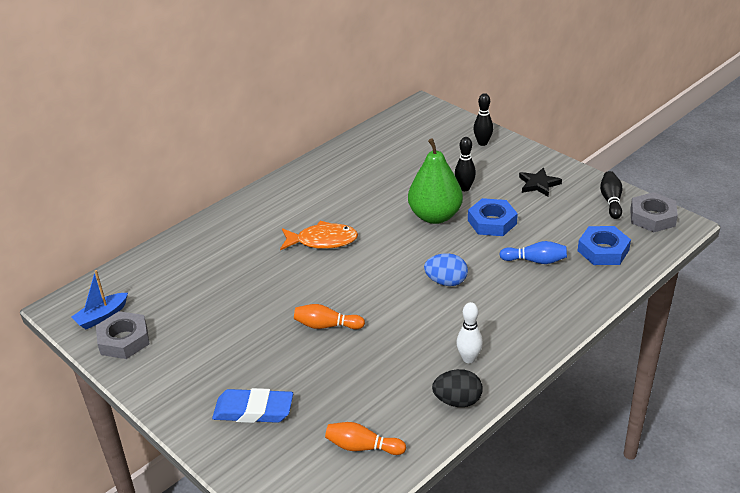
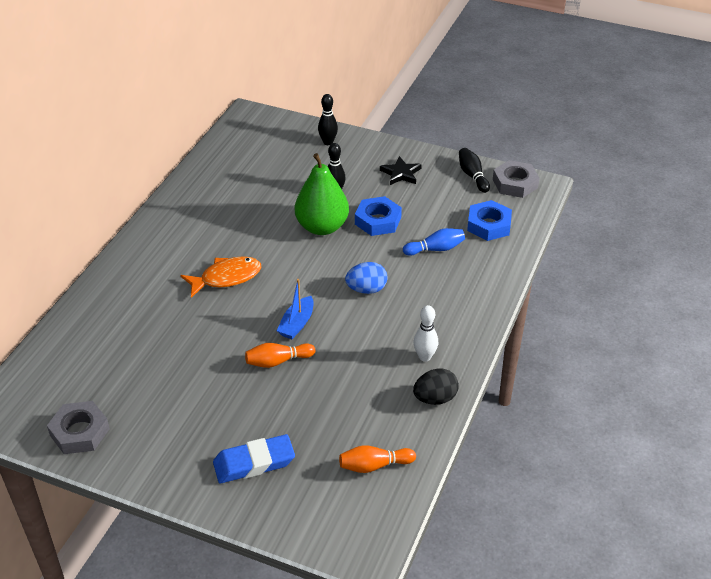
camera: 25 degrees left, 5 degrees up
blue boat [72,270,128,329] -> blue boat moved to [277,279,314,339]

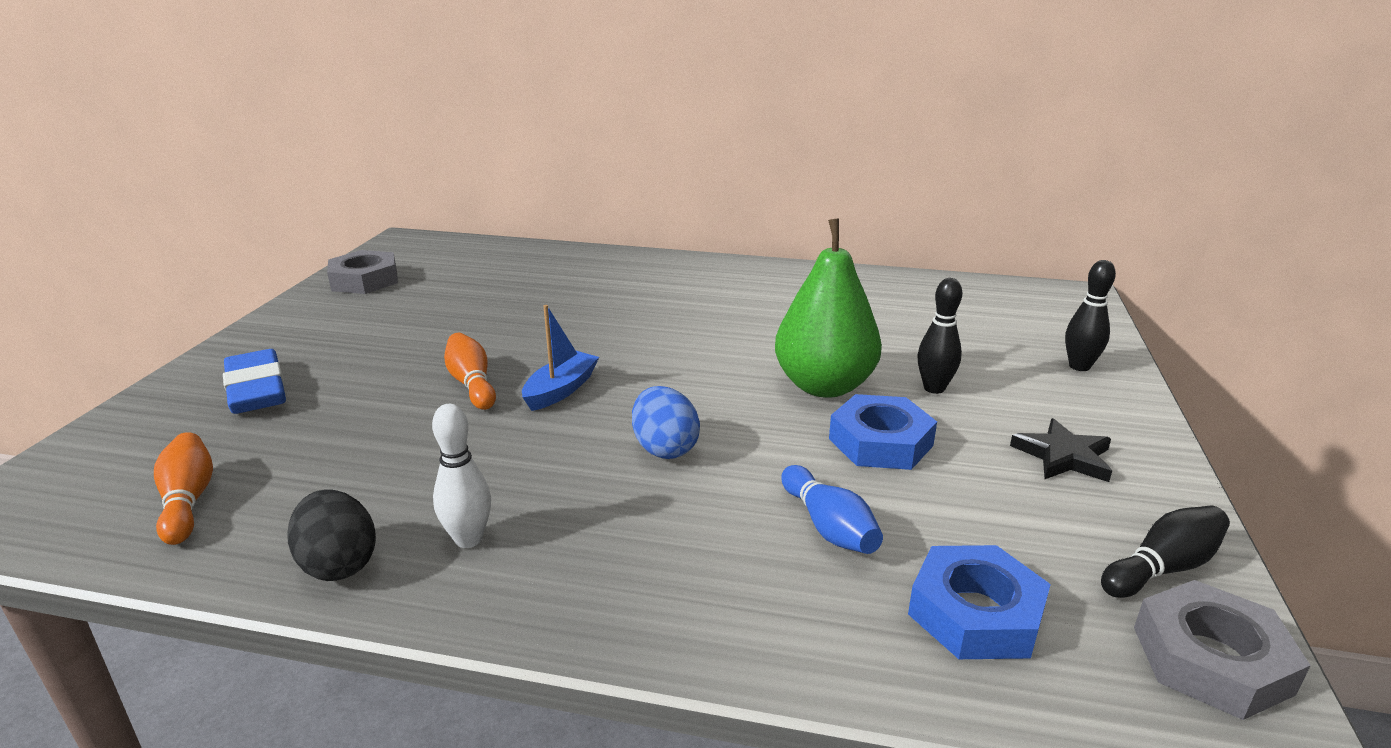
camera: 80 degrees right, 15 degrees down
orange fish [181,256,261,298] -> none
blue boat [277,279,314,339] -> blue boat turned 105 degrees clockwise [522,305,599,411]

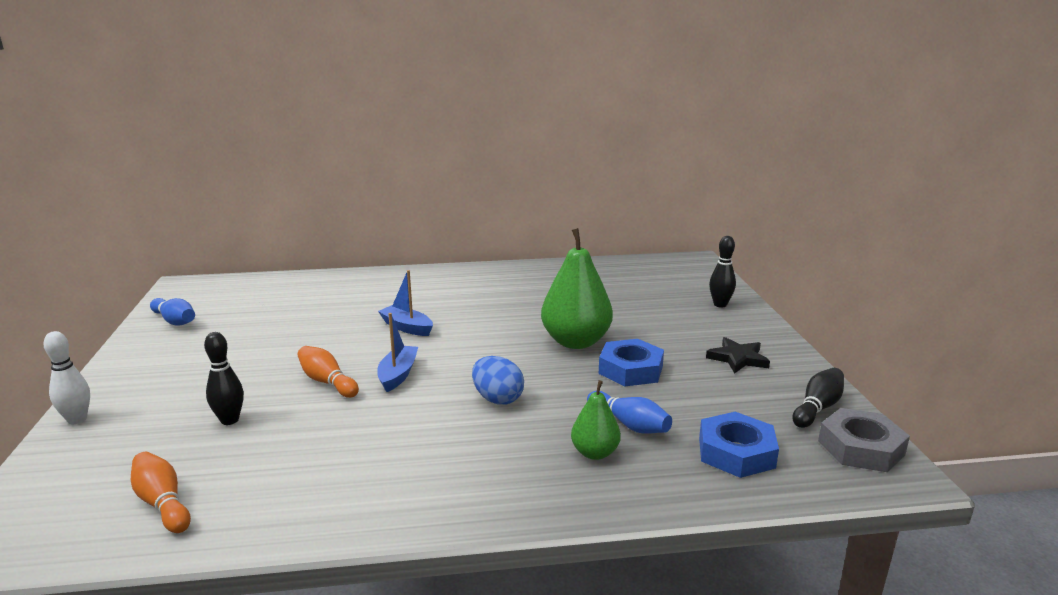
camera: 20 degrees left, 5 degrees down
blue eraser [223,349,286,414] -> none
black egg [288,489,376,581] -> none
grey nut [327,250,398,294] -> blue bowling pin [150,298,195,326]
white bowling pin [432,404,491,548] -> white bowling pin moved to [43,331,90,424]
black bowling pin [917,278,962,394] -> black bowling pin moved to [204,332,244,425]
none -> blue boat [378,270,433,336]
none -> green pear [571,380,621,460]

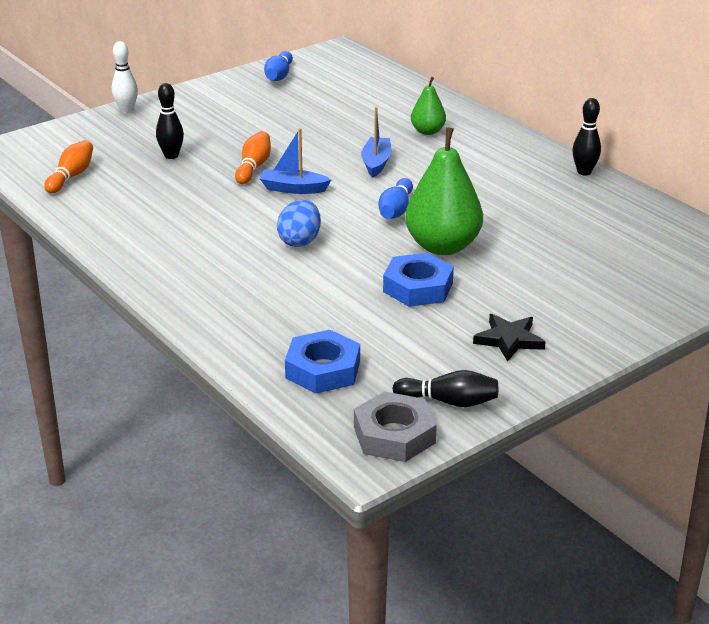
camera: 60 degrees right, 10 degrees up
blue boat [377,313,418,392] -> blue boat turned 150 degrees counterclockwise [260,128,331,194]
green pear [571,380,621,460] -> green pear moved to [411,77,446,135]
blue bowling pin [587,391,672,434] -> blue bowling pin moved to [378,178,413,219]
black bowling pin [709,236,736,308] -> black bowling pin moved to [572,98,601,175]

